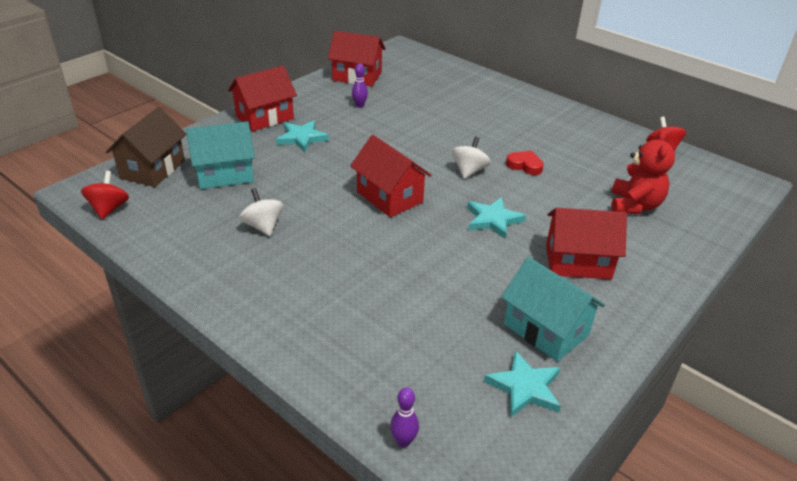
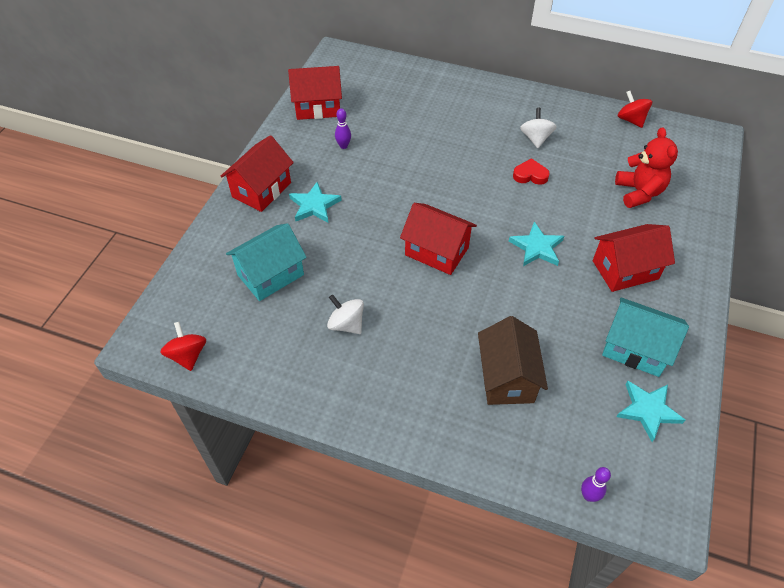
camera: 20 degrees left, 15 degrees up
brown house [106,107,186,187] -> brown house moved to [478,316,548,405]
white spinning top [452,137,490,179] -> white spinning top moved to [520,108,557,148]

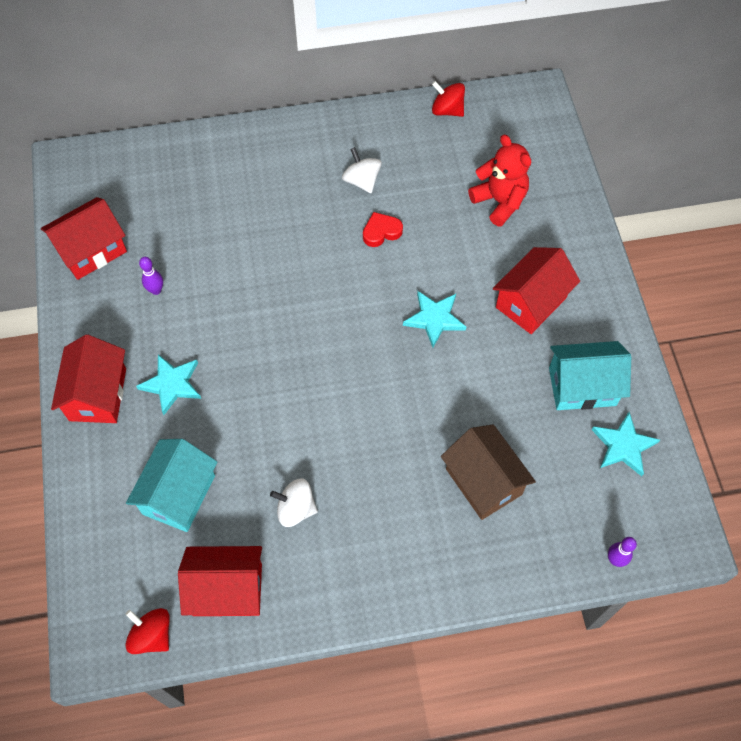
camera: 30 degrees left, 10 degrees up
red house [400,203,477,275] -> red house moved to [178,546,262,616]

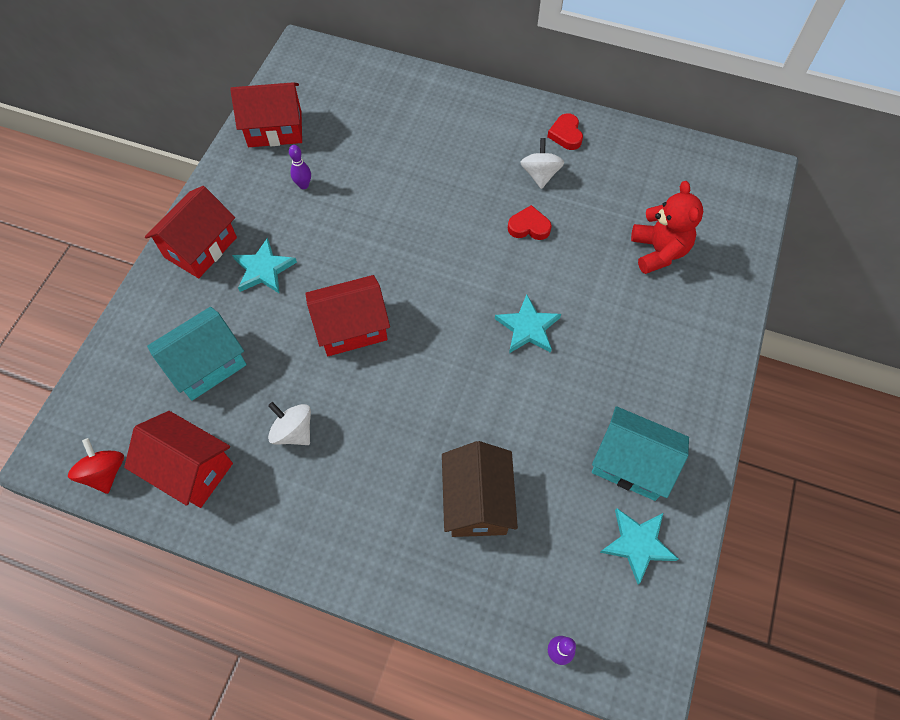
camera: 30 degrees right, 0 degrees up
red spinning top [432,81,465,117] -> none
red house [493,247,580,334] -> red house moved to [305,275,390,356]
none -> red heart [547,113,583,150]

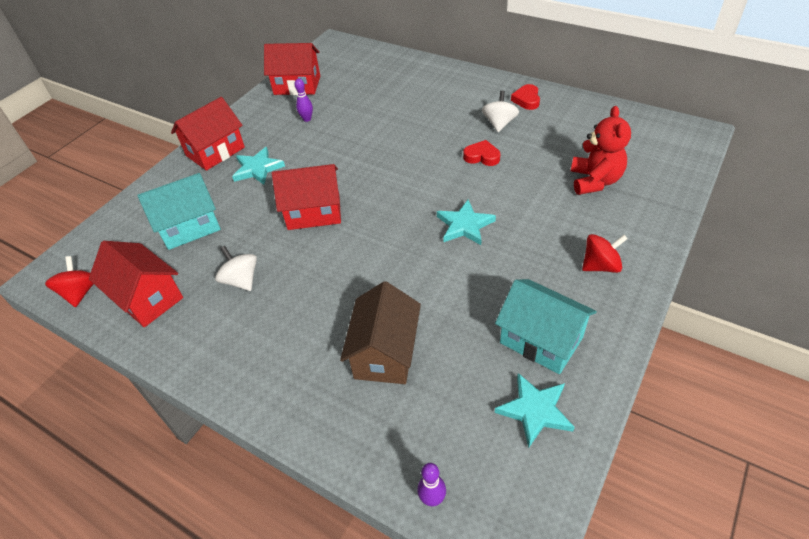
camera: 15 degrees right, 15 degrees down
none -> red spinning top [582,234,628,273]

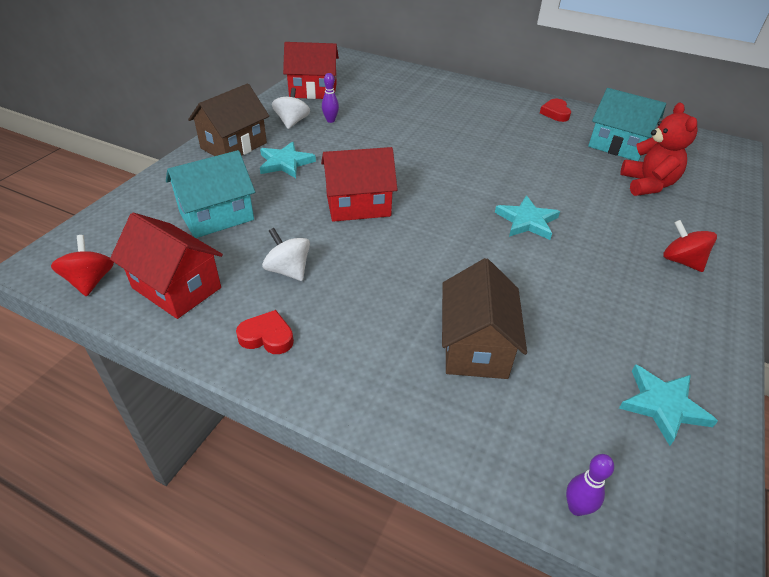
camera: 10 degrees left, 5 degrees down
red house [171,97,245,171] -> brown house [188,84,269,156]
red heart [463,140,500,166] -> red heart moved to [236,310,294,354]
white spinning top [482,91,519,132] -> white spinning top moved to [272,88,310,129]
turquoise house [495,279,597,374] -> turquoise house moved to [588,88,666,161]
red spinning top [582,234,628,273] -> red spinning top turned 105 degrees counterclockwise [663,220,717,272]

